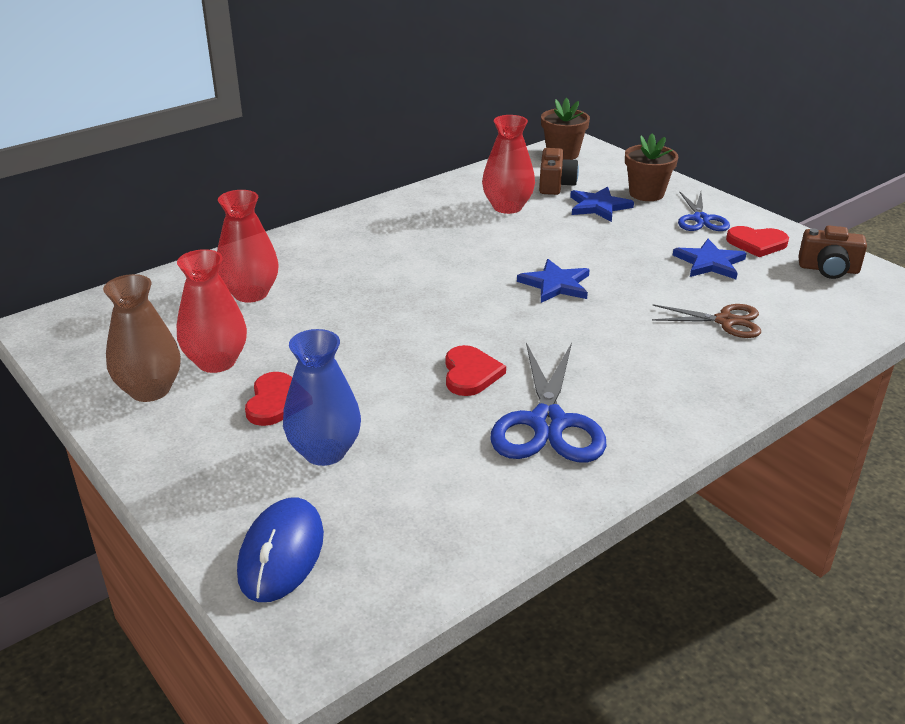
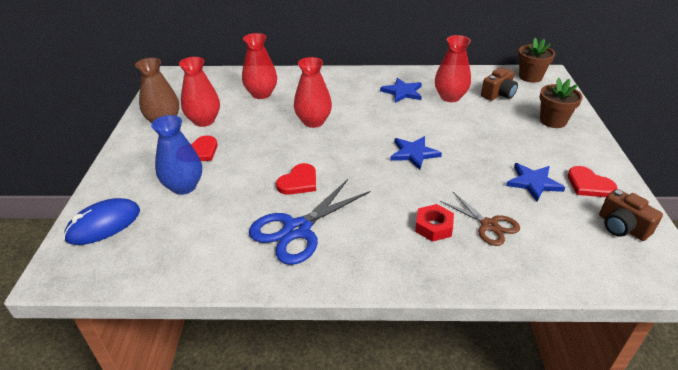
camera: 40 degrees right, 5 degrees up
blue star [570,186,634,222] -> blue star moved to [380,78,422,103]
blue scissors [678,191,730,231] -> none
none -> red vase [294,57,332,128]
none -> red nut [415,204,454,242]

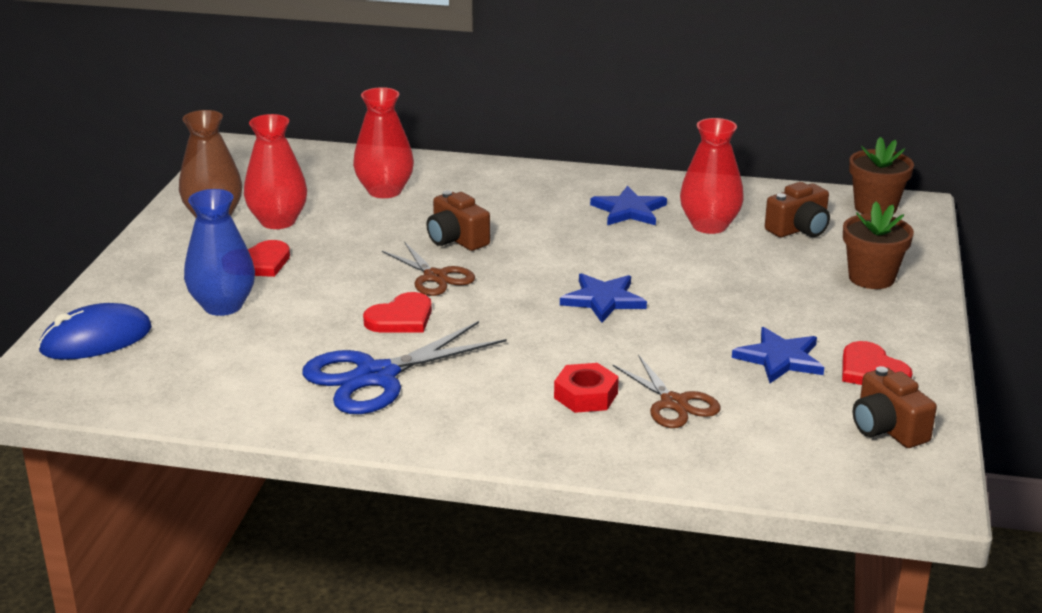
camera: 10 degrees right, 10 degrees down
red vase [294,57,332,128] -> brown camera [426,191,490,251]
none -> brown scissors [382,242,475,296]

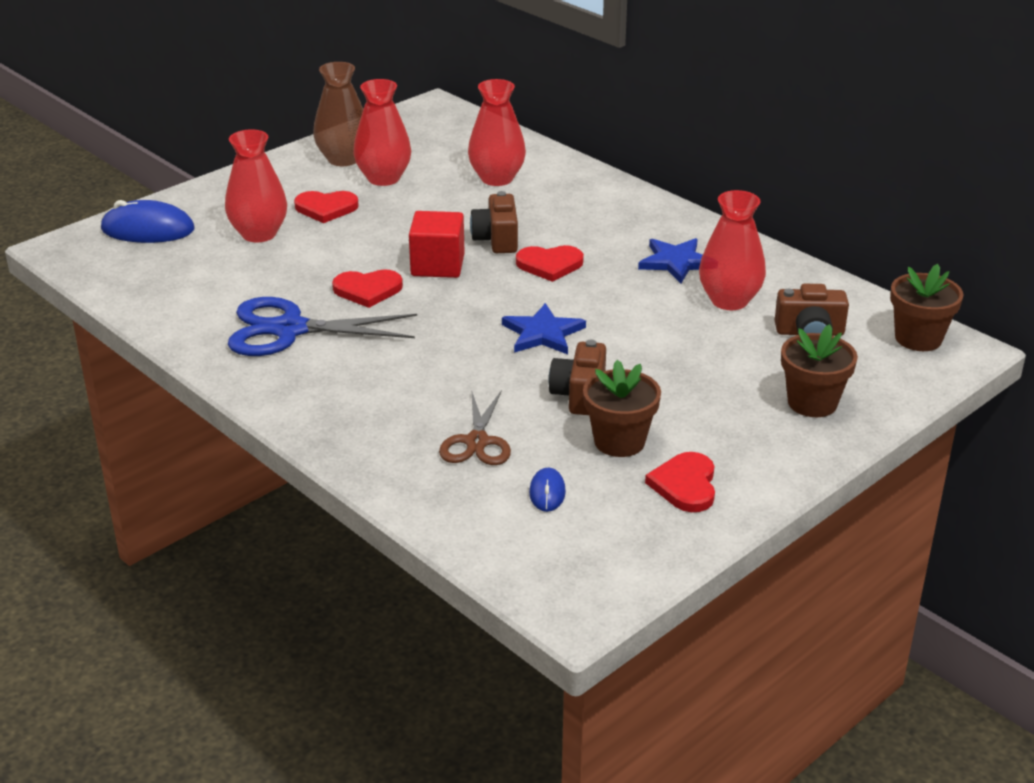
camera: 35 degrees right, 5 degrees up
blue vase [184,189,255,316] -> red vase [225,129,287,242]
brown scissors [382,242,475,296] -> red cube [409,211,465,278]
red nut [554,363,619,413] -> none
blue star [732,327,824,383] -> brown flower pot [583,360,661,457]
brown camera [853,366,937,448] -> brown camera moved to [549,339,606,415]
none -> red heart [516,245,584,282]
none -> blue mouse [529,467,566,512]

